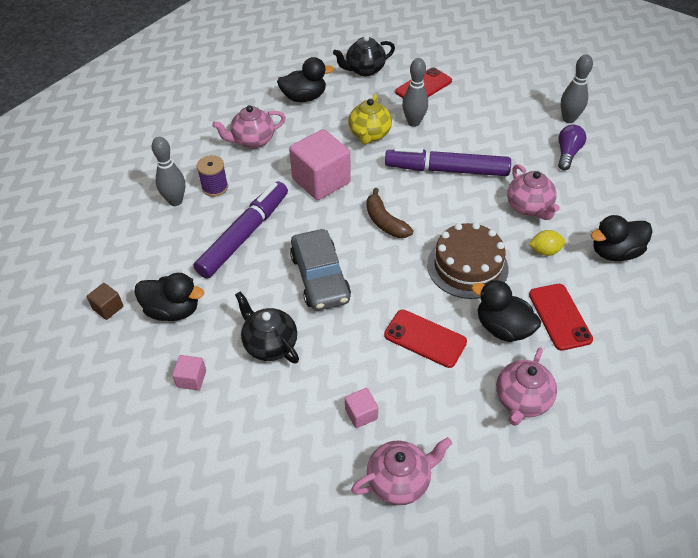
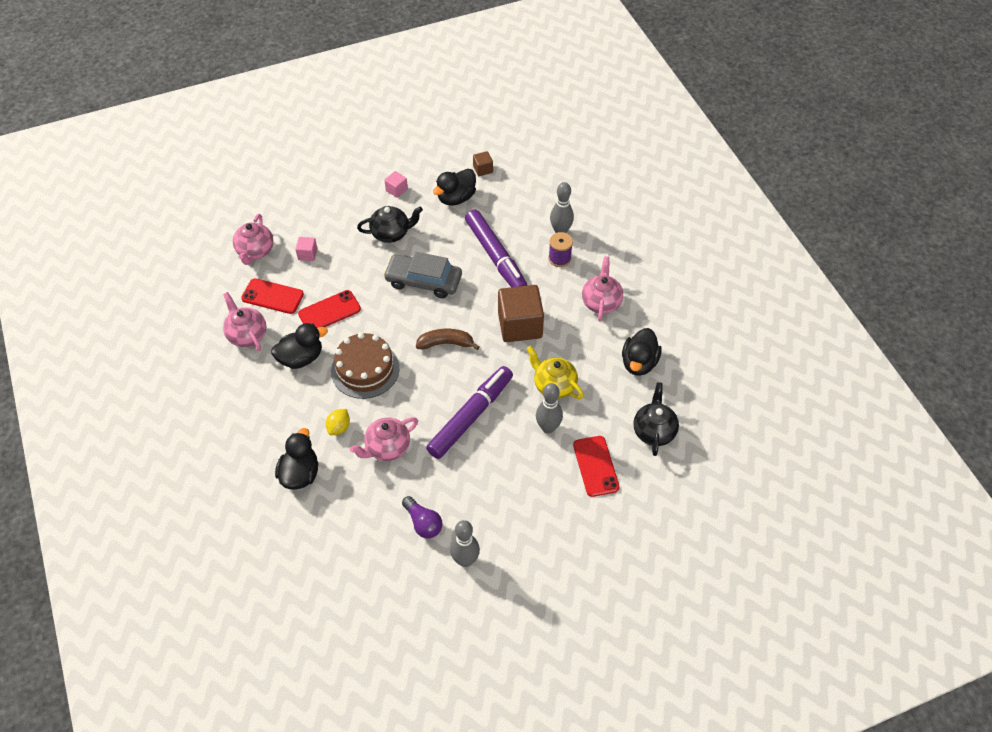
camera: 120 degrees right, 5 degrees up
pink cube [289,129,351,200] -> brown cube [498,285,544,342]
pink teapot [507,164,560,220] -> pink teapot turned 45 degrees counterclockwise [350,417,418,461]
red phone [529,284,593,351] -> red phone moved to [241,278,304,314]

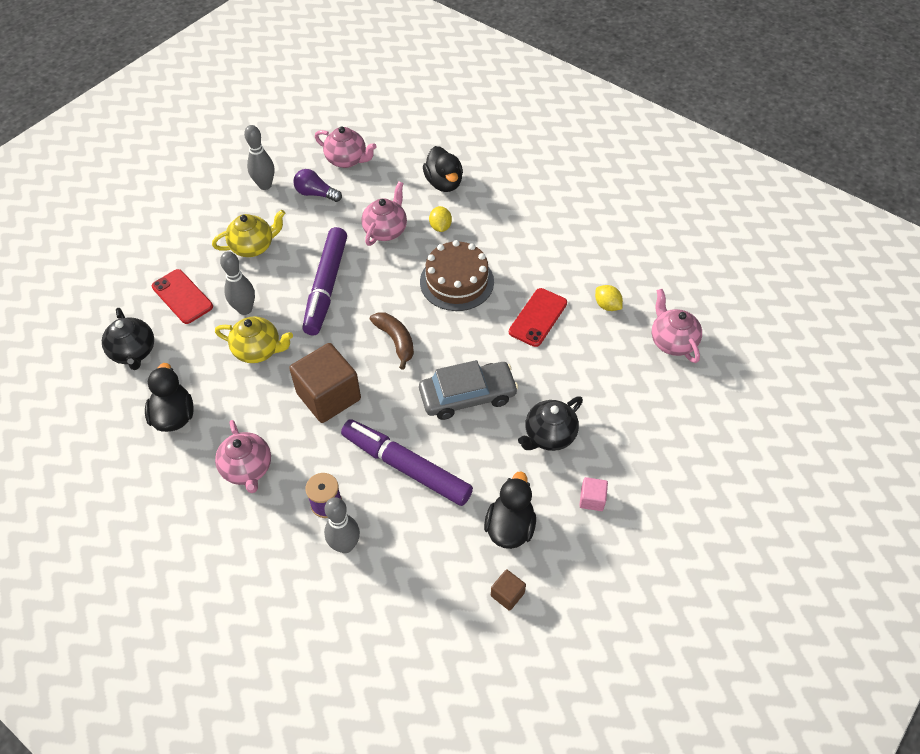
camera: 150 degrees right, 0 degrees up
pink teapot [223,292,267,351] -> pink teapot moved to [315,126,376,168]
red phone [241,278,304,314] -> yellow lemon [595,285,623,311]
black duck [271,323,328,369] -> none
pink cube [295,237,318,261] -> none
brown banana [416,329,479,350] -> brown banana turned 90 degrees counterclockwise [370,312,414,370]
none -> yellow teapot [212,210,285,257]

